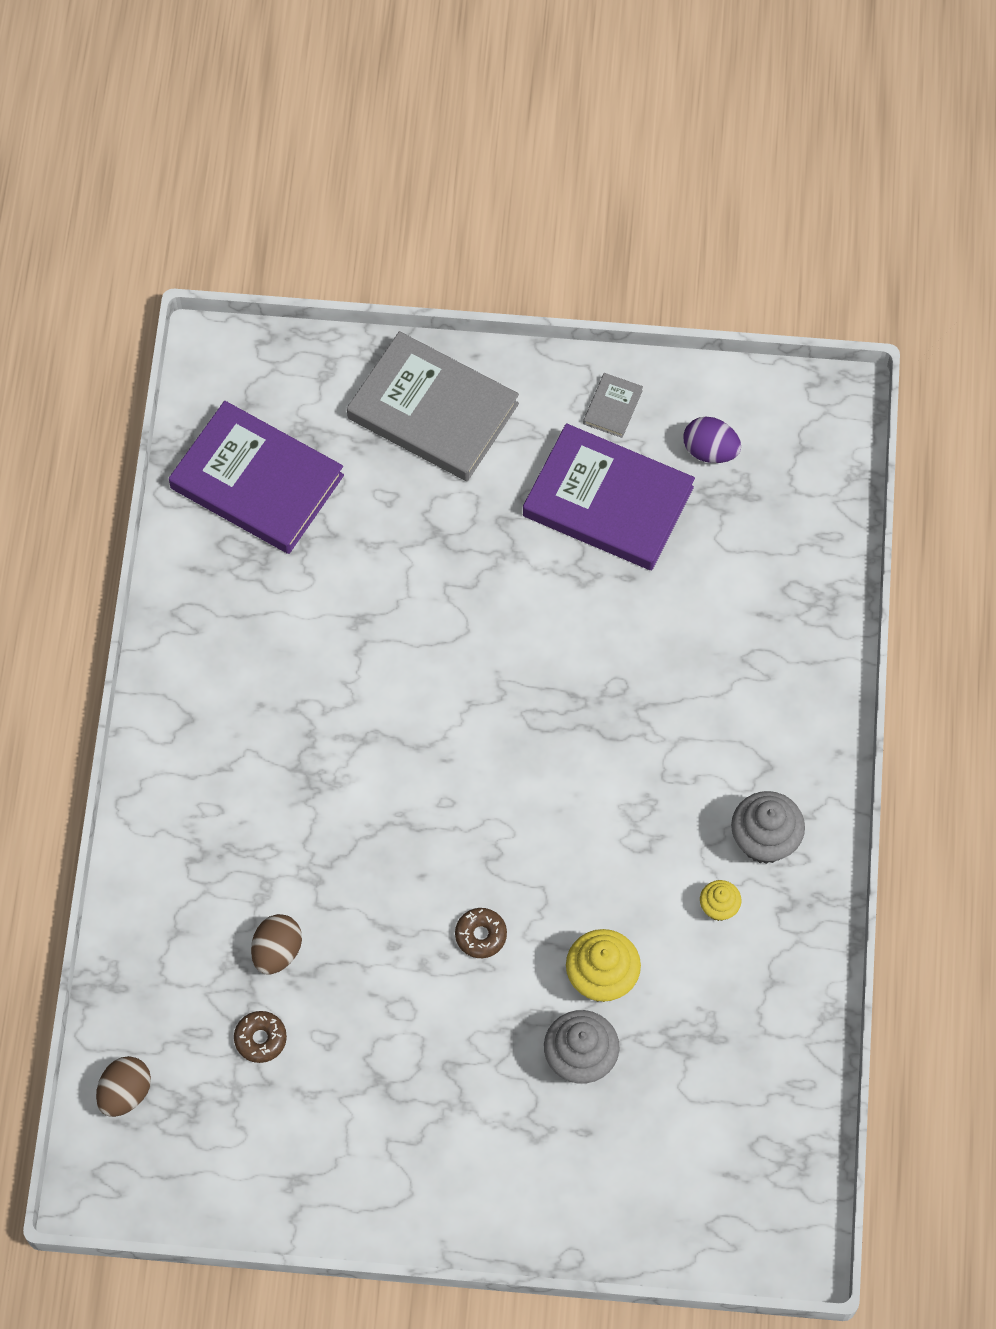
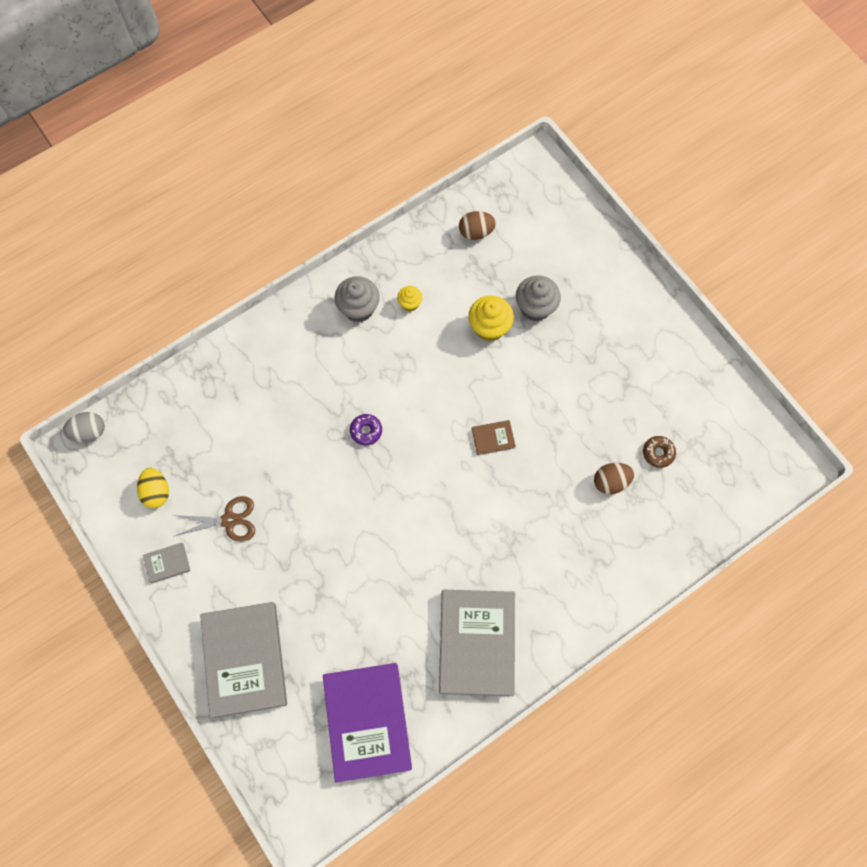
camera: 130 degrees left, 5 degrees up
brown egg [96,1056,151,1117] -> brown egg moved to [459,211,496,240]
brown donut [455,908,507,958] -> none
purple book [523,423,695,570] -> brown scissors [173,496,255,542]
purple egg [683,417,741,463] -> yellow egg [137,468,169,508]
none -> grey egg [63,412,105,442]
none -> purple donut [350,414,382,445]
none -> grey book [439,590,515,696]
none -> brown book [472,420,516,455]

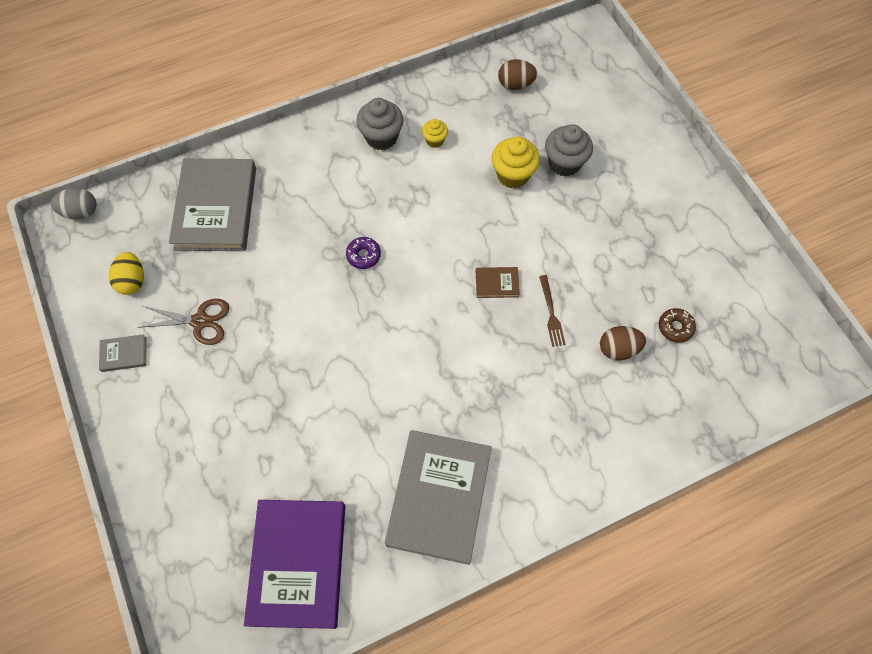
camera: 10 degrees right, 5 degrees down
grey book [200,602,287,718] -> grey book moved to [169,158,256,251]
none -> brown fork [539,275,566,347]

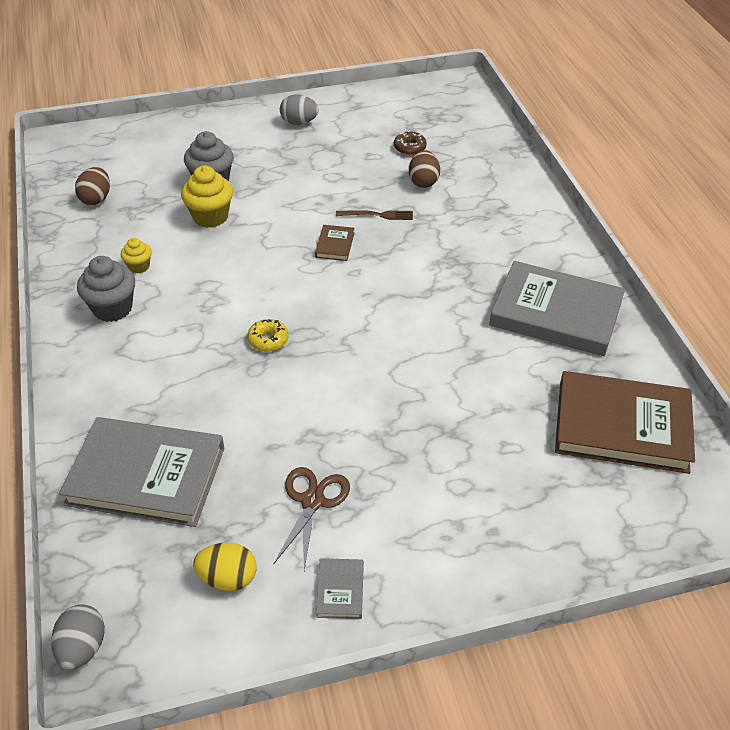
camera: 80 degrees left, 20 degrees down
purple book [244,500,345,629] -> brown book [555,371,695,474]
purple donut [346,237,381,269] -> yellow donut [247,319,289,352]
none -> grey egg [280,94,319,125]

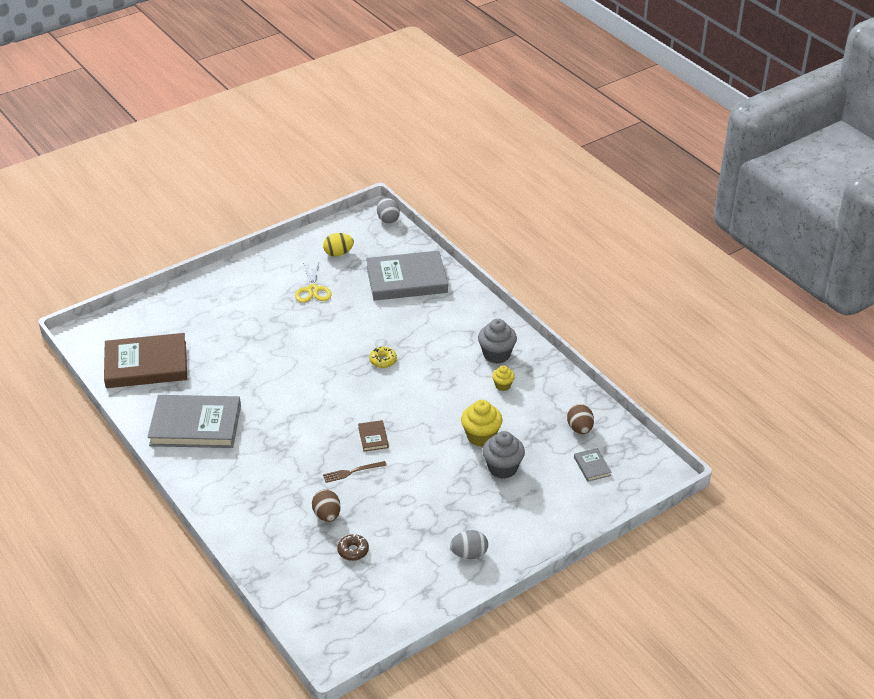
camera: 160 degrees right, 5 degrees down
brown scissors [273,467,350,571] -> yellow scissors [295,262,332,303]
grey book [316,558,364,619] -> grey book moved to [574,448,611,482]

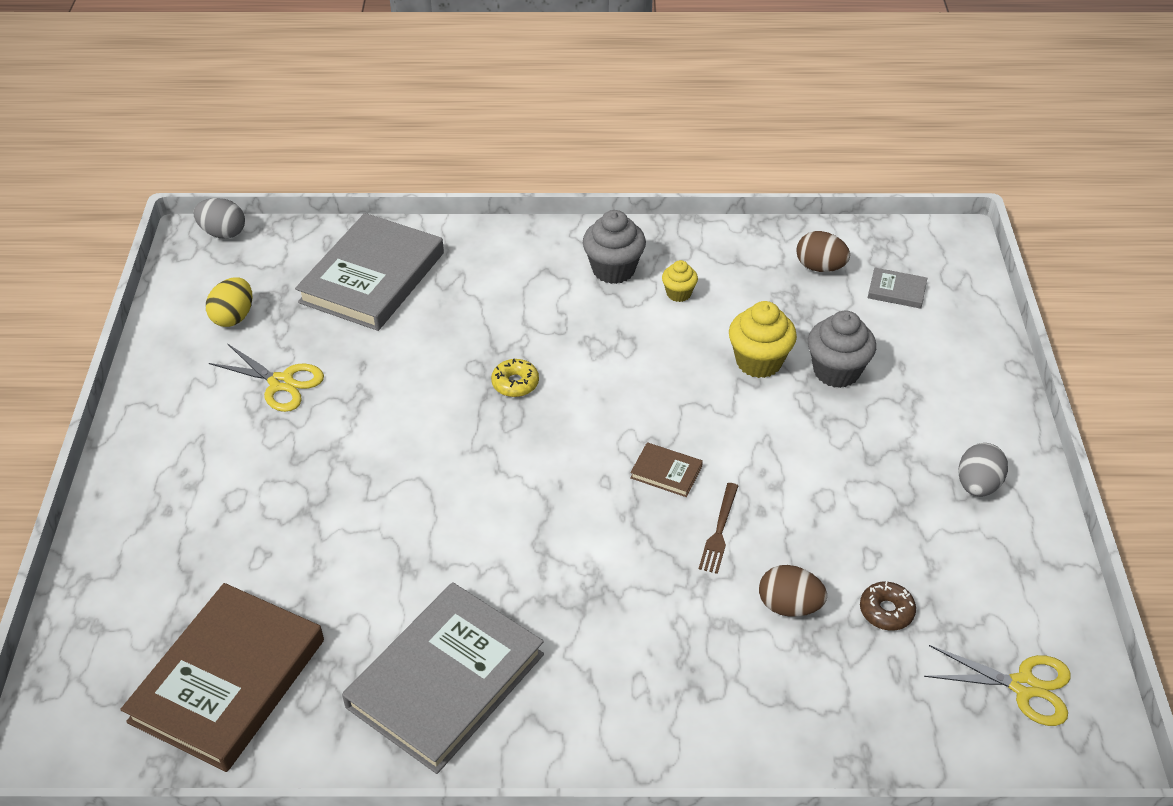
camera: 55 degrees left, 5 degrees up
none -> yellow scissors [924,645,1071,726]

